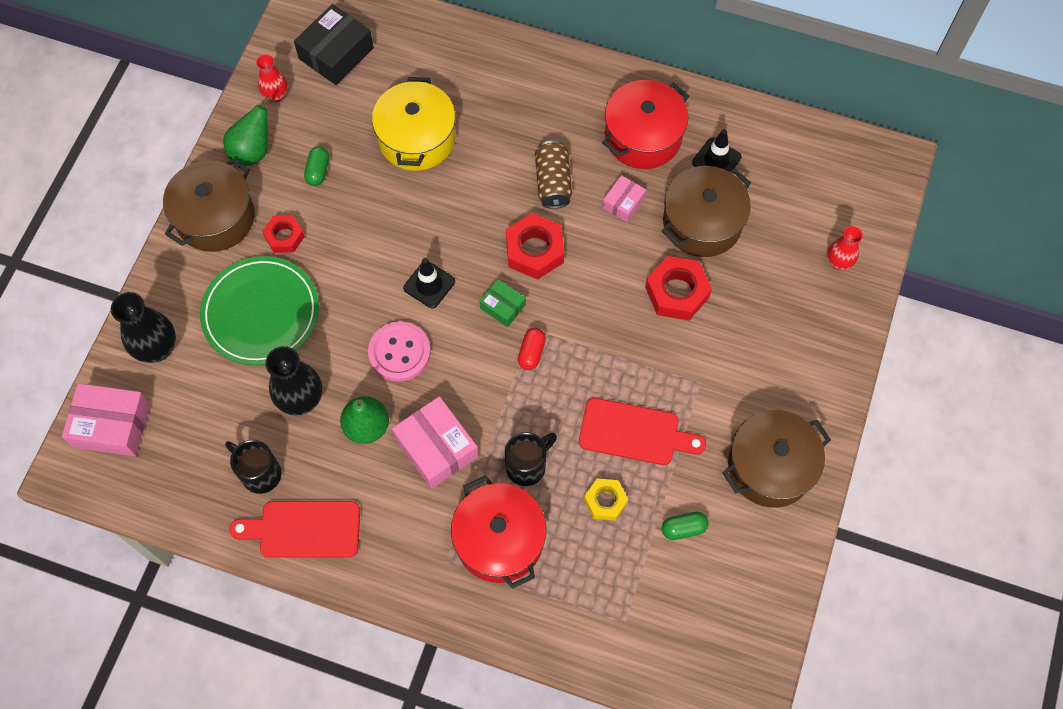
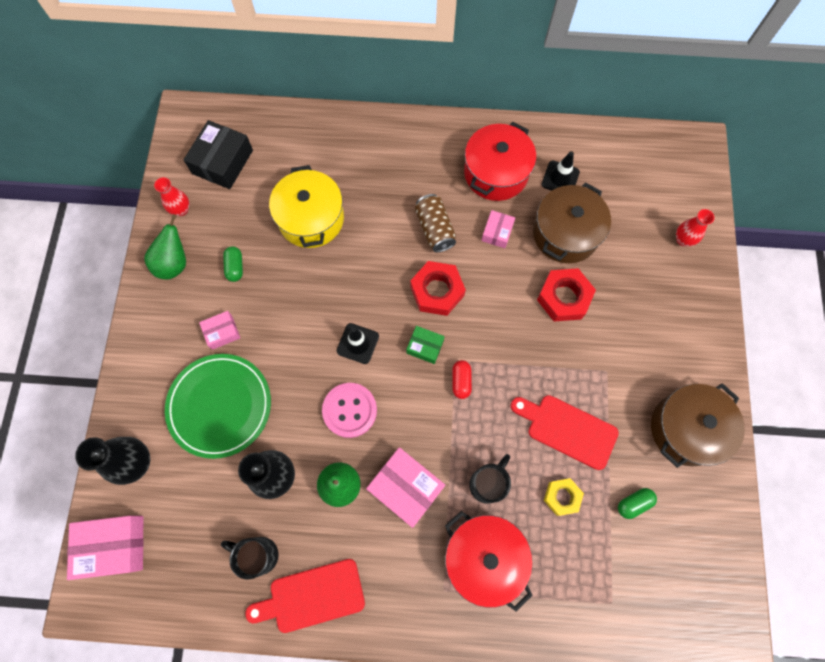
camera: 15 degrees left, 5 degrees up
brown pot [163,158,254,252] -> none
red nut [262,215,305,253] -> pink box [199,311,240,350]
red cutting board [579,398,706,465] -> red cutting board turned 150 degrees counterclockwise [511,395,619,470]

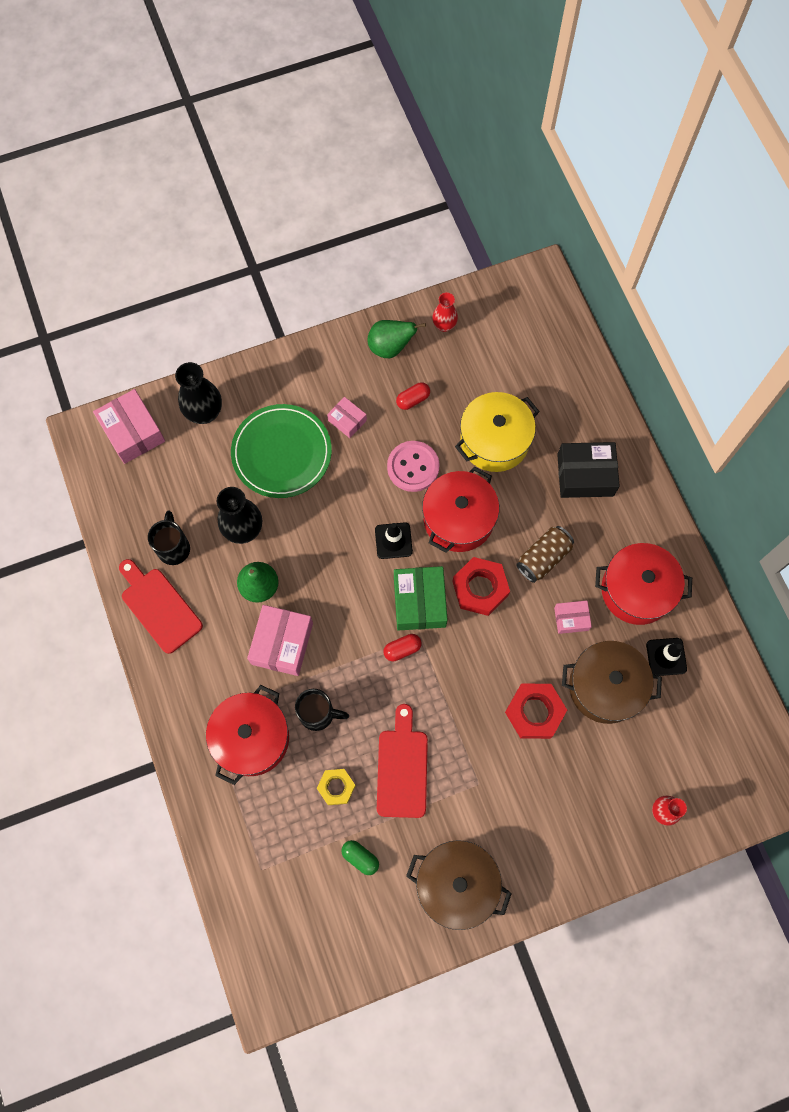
camera: 65 degrees right, 0 degrees up
black box [184,120,253,189] -> black box moved to [557,442,620,498]
green capsule [223,246,243,282] -> red capsule [396,382,430,410]
pink button [322,383,377,438] -> pink button moved to [387,441,440,492]
green box [406,326,444,364] -> green box [394,566,448,630], size x1.79
none -> red pot [422,467,499,553]

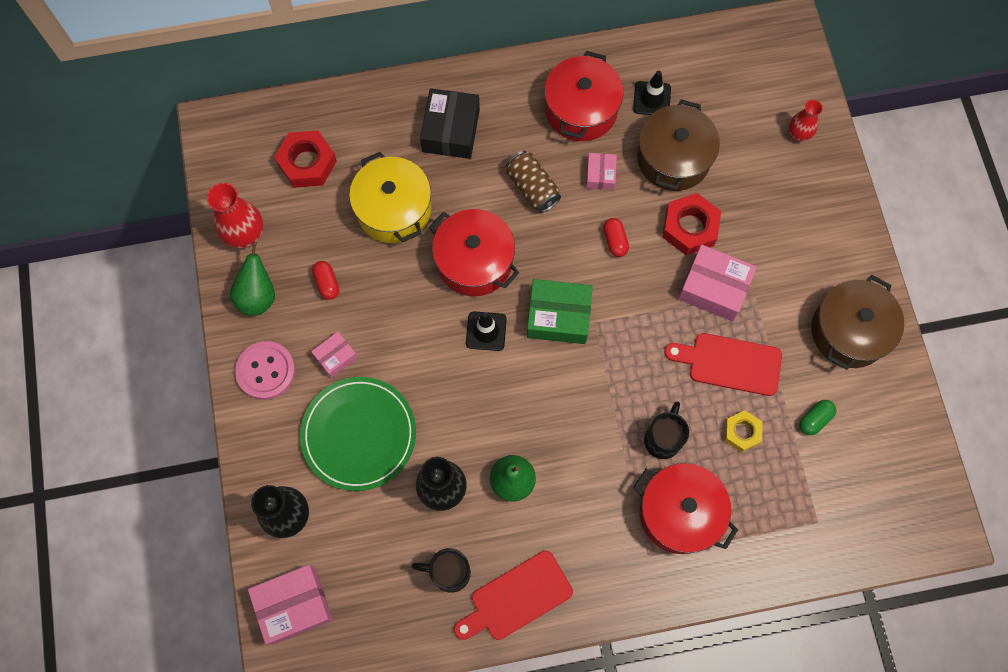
camera: 80 degrees left, 0 degrees up
pink box [247,605,313,676] -> pink box moved to [678,245,757,321]
red capsule [383,634,421,662] -> red capsule moved to [603,218,629,257]
pink button [387,441,440,492] -> pink button moved to [235,341,295,400]
red vase [432,292,458,332] -> red vase [207,183,263,248], size x1.63
red nut [452,557,510,616] -> red nut moved to [274,130,337,188]

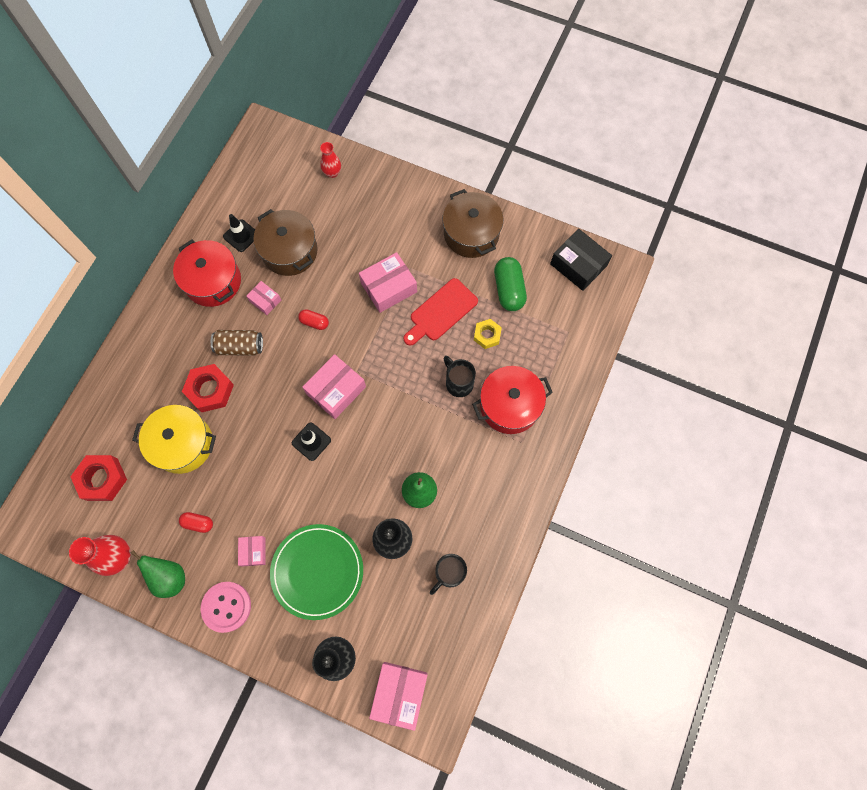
camera: 55 degrees left, 0 degrees up
black box [420,88,480,159] -> black box moved to [550,229,612,291]
red pot [429,209,519,296] -> none
red cutting board [454,551,573,640] -> none
green box [527,279,593,344] -> pink box [302,354,366,419]
red nut [662,193,721,255] -> red nut moved to [182,364,234,412]
green capsule [800,400,836,435] -> green capsule [494,257,527,311], size x1.82

